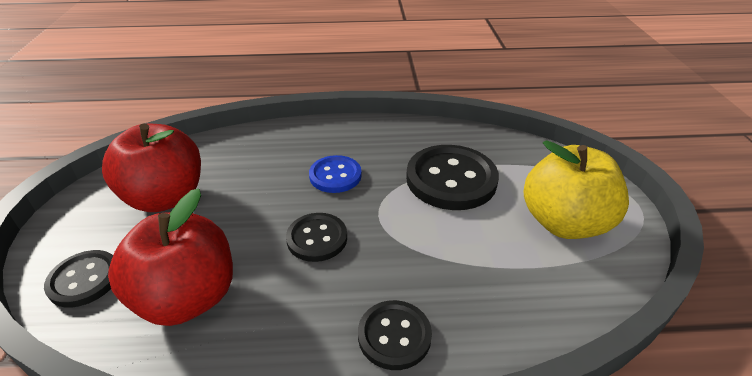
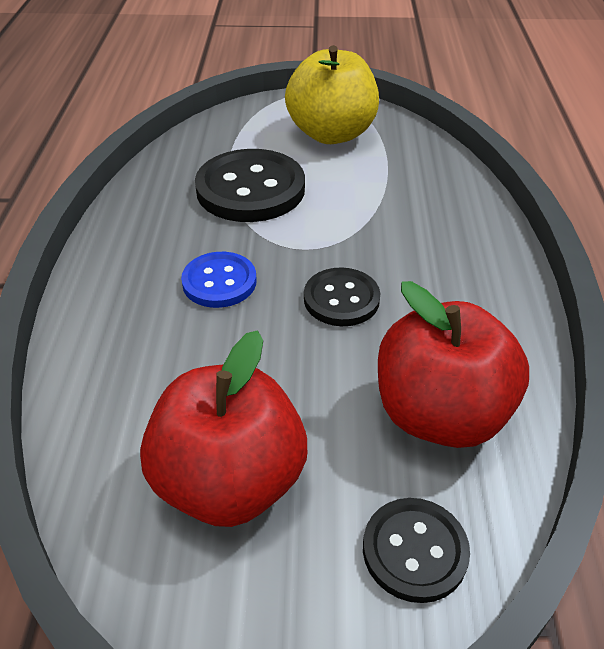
camera: 85 degrees left, 5 degrees up
black button [358,300,432,370] -> none

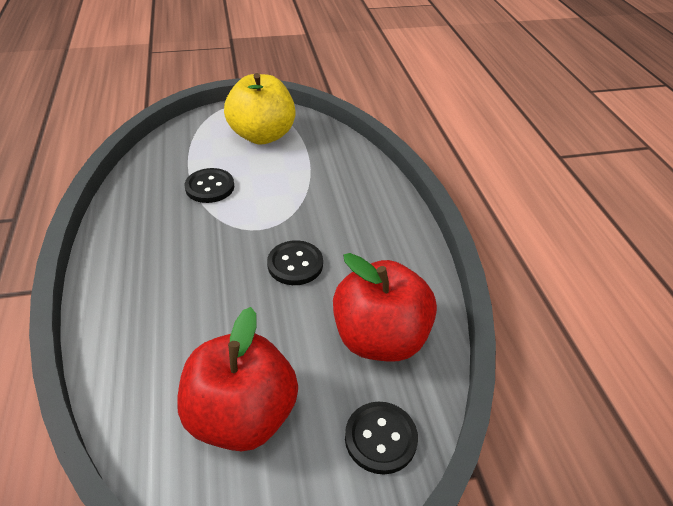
camera: 15 degrees left, 0 degrees up
blue button [181,252,256,308] -> none
black button [195,149,305,222] -> black button [185,168,234,203], size x0.58

